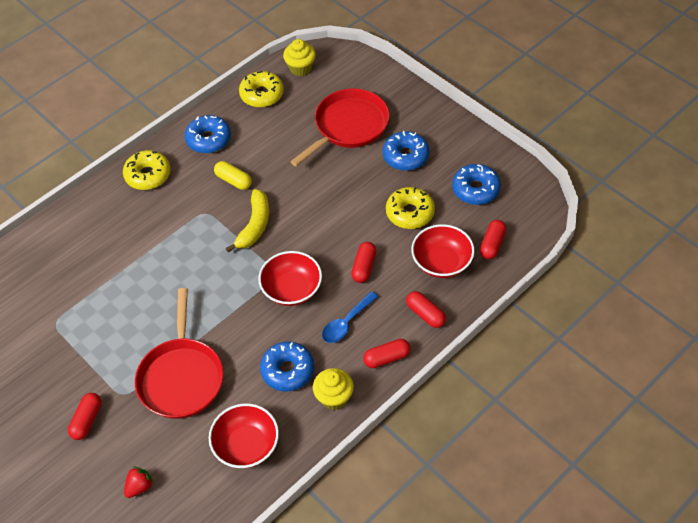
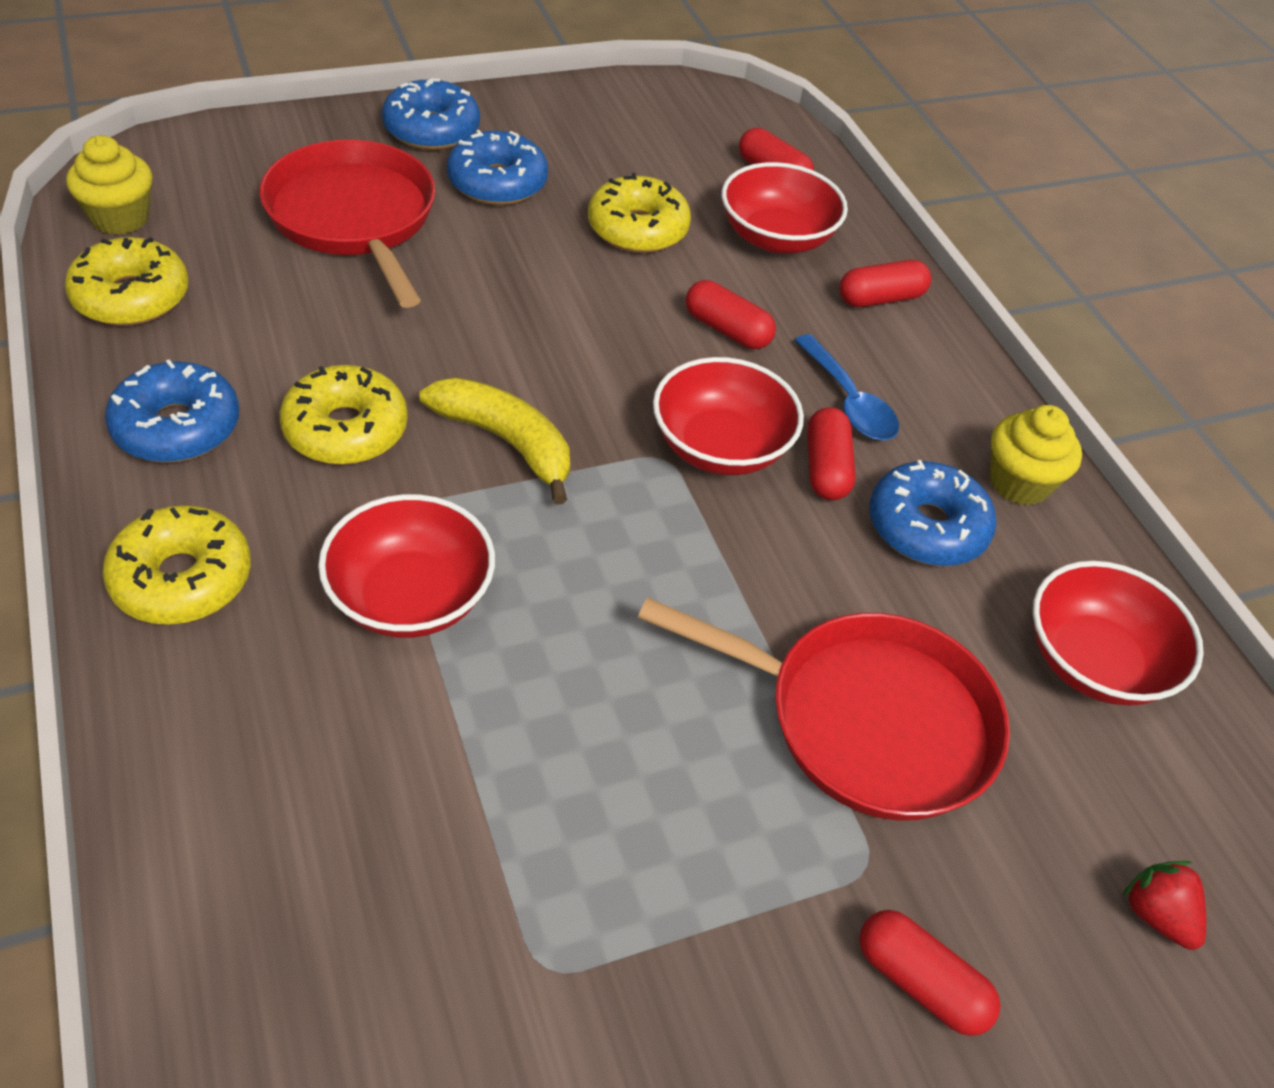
camera: 75 degrees left, 5 degrees down
yellow capsule [214,161,252,190] -> yellow donut [279,365,408,465]
red capsule [363,339,411,368] -> red capsule moved to [807,407,856,500]
blue donut [452,164,501,205] -> blue donut moved to [382,78,480,150]
none -> red bowl [318,494,495,638]

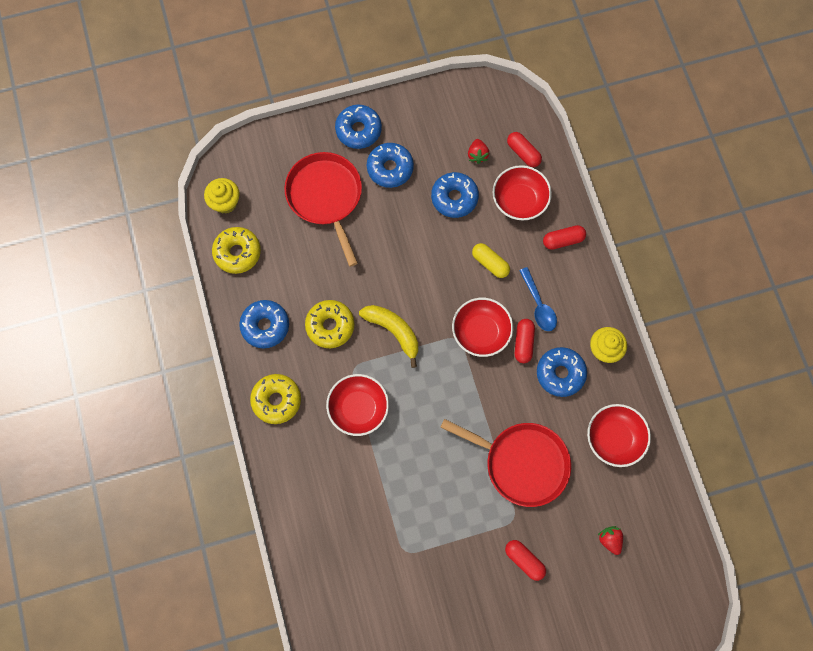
camera: 10 degrees right, 25 degrees up
yellow donut [588,173,691,253] -> blue donut [431,172,479,218]
red capsule [686,280,776,349] -> yellow capsule [472,243,510,278]
none -> red strawberry [468,139,490,164]

